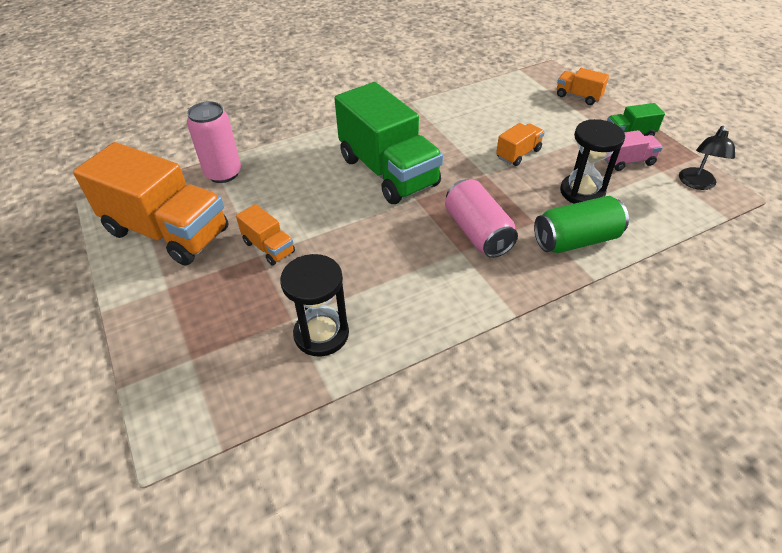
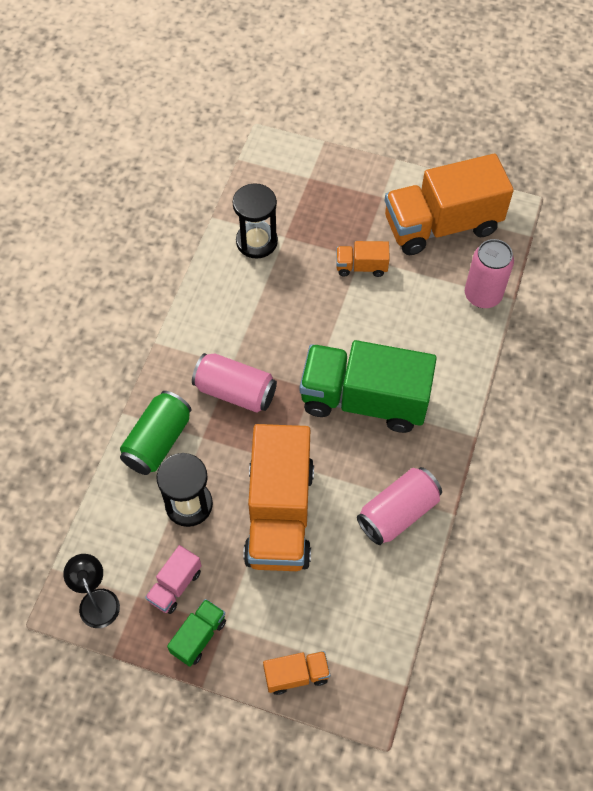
camera: 135 degrees right, 15 degrees up
orange truck [496,123,545,166] -> orange truck [243,424,314,571], size x2.24
none -> pink can [357,467,442,545]

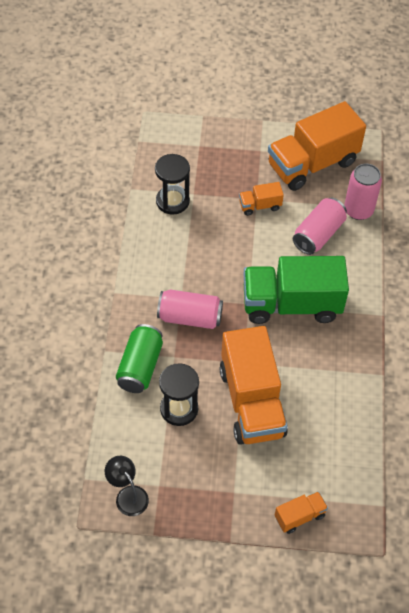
camera: 15 degrees left, 5 degrees down
pink truck [145,545,202,614] -> none
green truck [167,599,226,667] -> none
pink can [357,467,442,545] -> pink can moved to [293,198,347,255]

